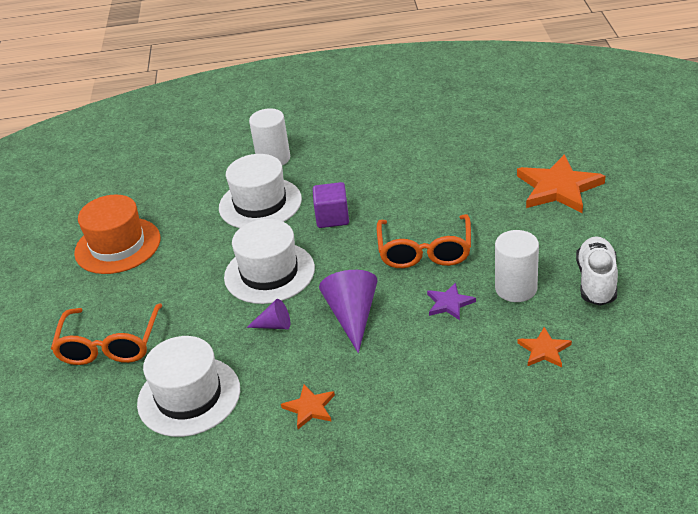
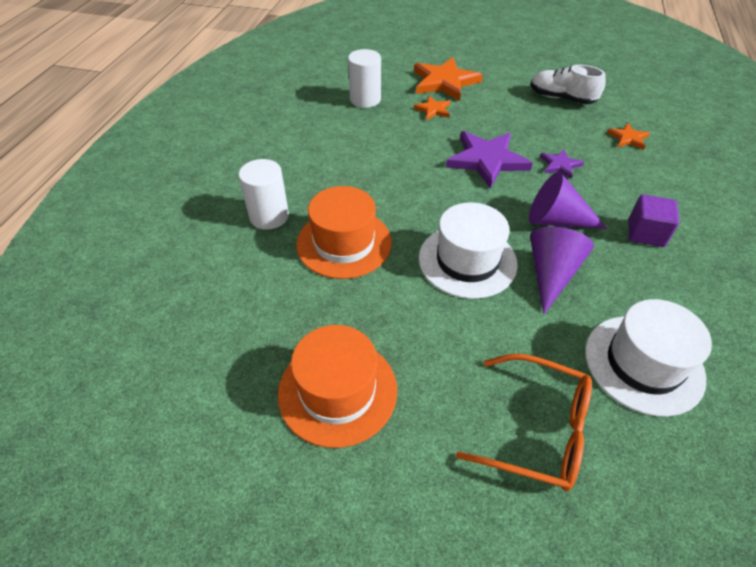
camera: 75 degrees left, 10 degrees up
white hat [219,154,302,228] -> orange hat [296,186,392,279]
purple cone [247,299,290,329] -> purple cone [530,226,594,315], size x1.83
orange star [281,384,335,429] -> orange star moved to [414,96,450,120]
purple cube [313,182,349,228] -> purple cube moved to [628,194,680,247]
orange glasses [377,214,471,268] -> purple star [446,131,533,189]
white cylinder [495,230,539,302] -> white cylinder moved to [348,49,381,108]

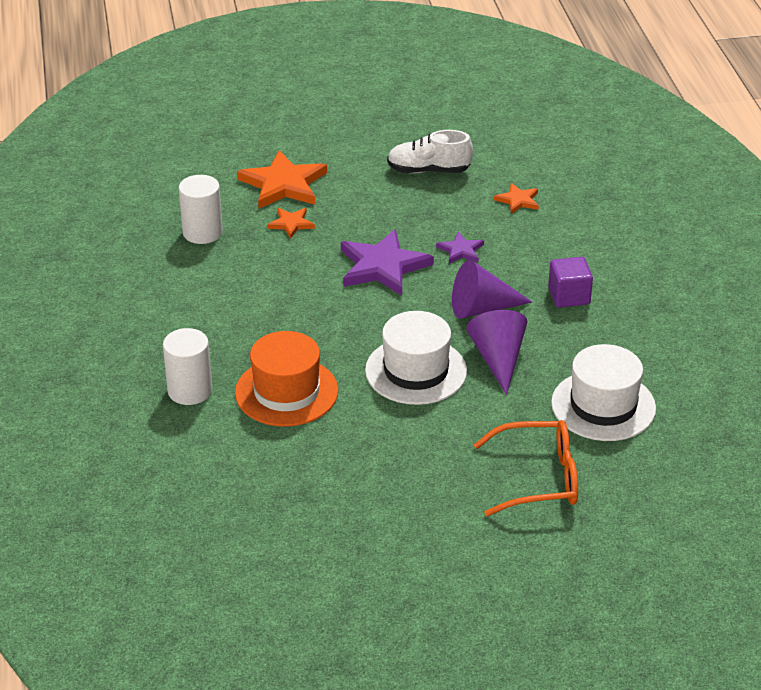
camera: 25 degrees left, 10 degrees down
orange hat [278,325,397,448] -> none

